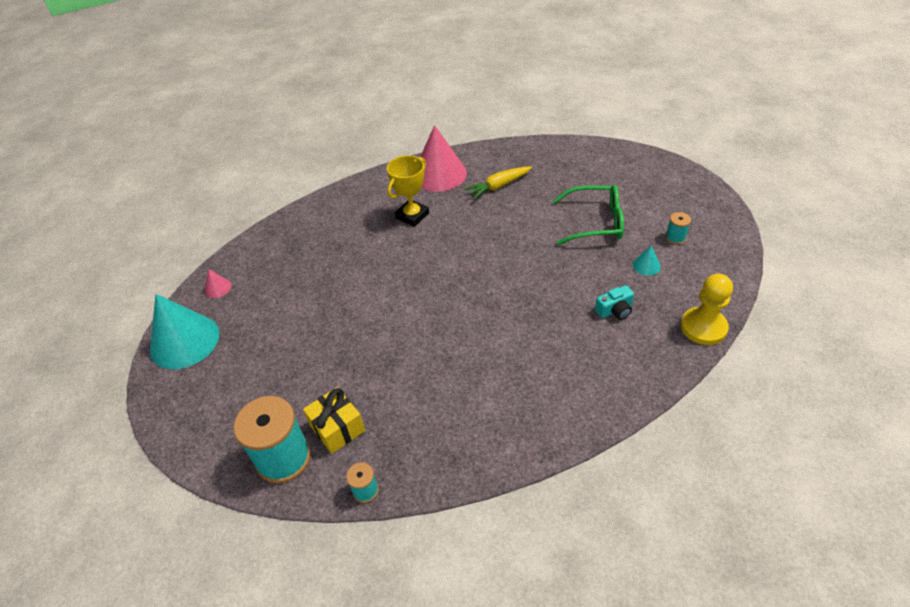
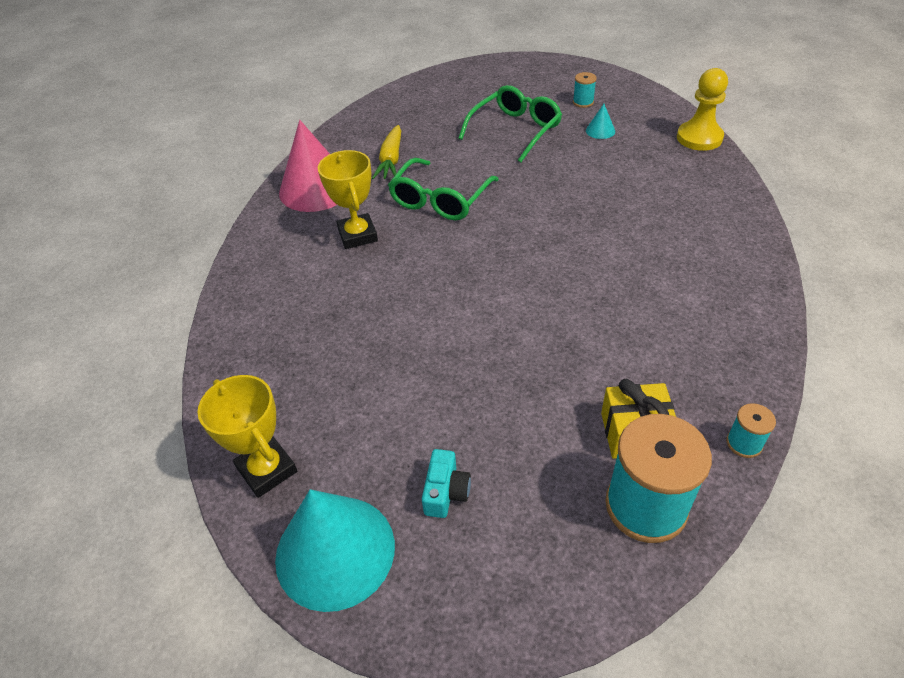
camera: 55 degrees left, 0 degrees up
pink cone [205,269,231,298] -> yellow trophy [198,375,297,498]
turquoise camera [595,285,634,320] -> turquoise camera moved to [422,449,471,518]
none -> green glasses [388,158,499,220]

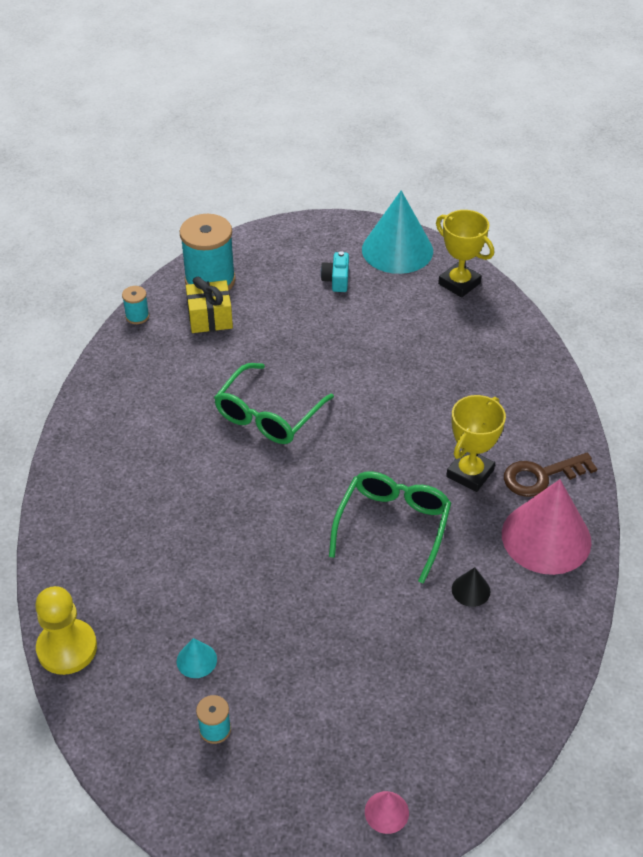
camera: 170 degrees right, 0 degrees up
yellow trophy [318,150,378,249] -> yellow trophy turned 60 degrees clockwise [446,395,506,492]
yellow carrot [372,125,401,179] -> black cone [452,567,490,607]
green glasses [458,85,562,162] -> green glasses moved to [214,363,334,444]
none -> pink cone [365,791,409,834]
none -> brown key [504,453,597,497]

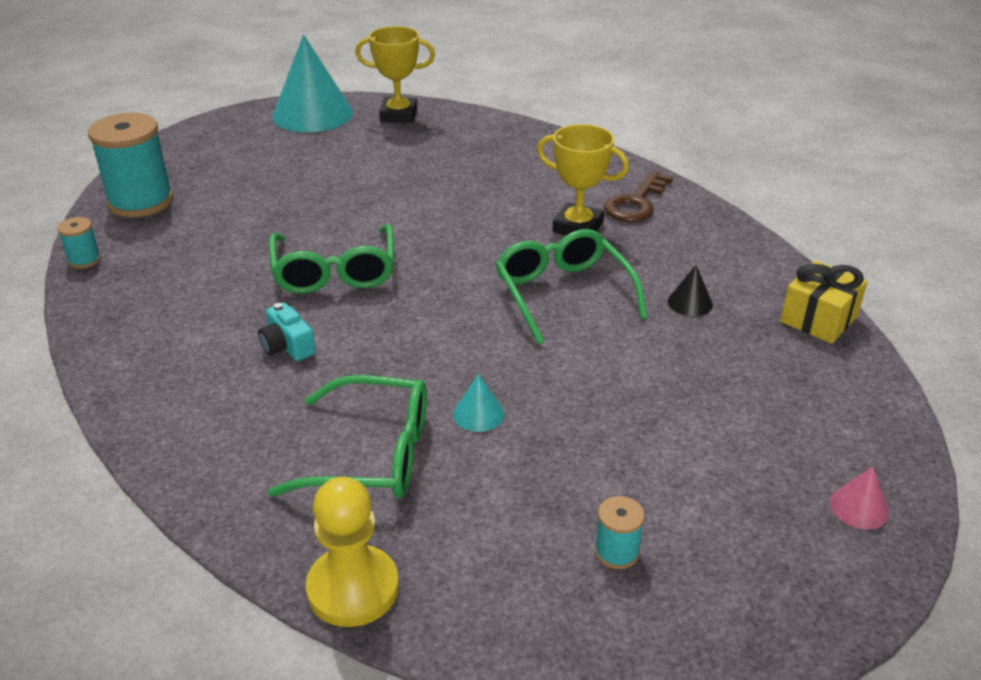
camera: 40 degrees left, 10 degrees down
turquoise cone [177,638,217,678] -> turquoise cone moved to [453,374,504,432]
yellow gift [186,277,233,333] -> yellow gift moved to [780,261,868,344]
turquoise camera [321,251,349,292] -> turquoise camera moved to [258,303,316,361]
yellow trophy [446,395,506,492] -> yellow trophy turned 60 degrees counterclockwise [537,124,629,235]
pink cone [502,479,592,575] -> none
none -> green glasses [268,375,427,498]

